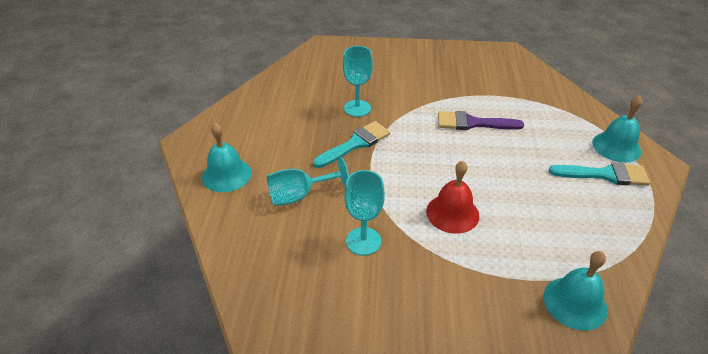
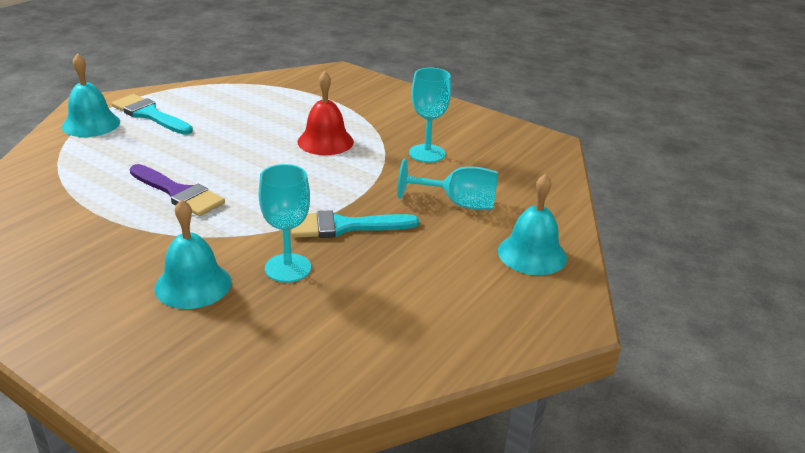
camera: 150 degrees left, 10 degrees down
turquoise bell [544,251,608,331] -> turquoise bell moved to [154,199,231,309]

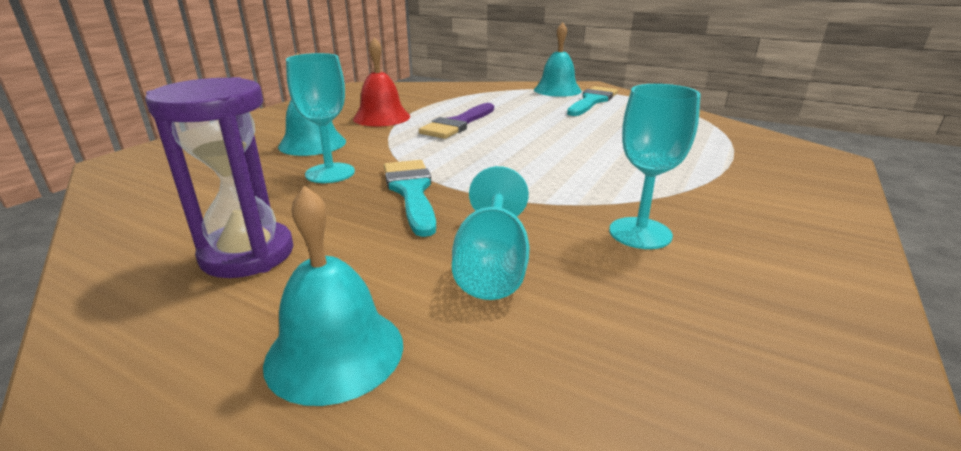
camera: 85 degrees right, 5 degrees down
red bell [298,71,354,155] -> red bell moved to [353,37,410,126]
none -> purple hourglass [145,77,293,278]

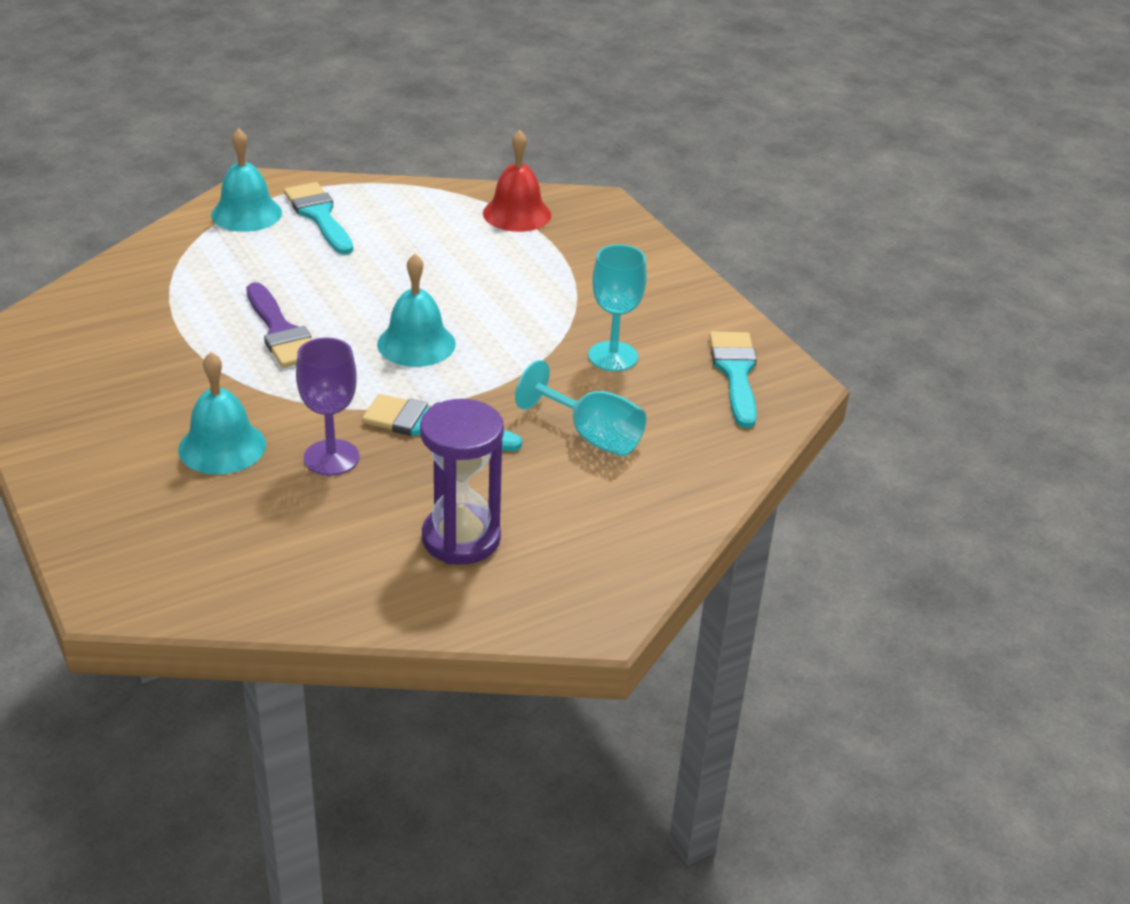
camera: 60 degrees left, 10 degrees up
turquoise bell [263,185,403,406] -> turquoise bell moved to [377,254,456,367]
turquoise goblet [286,53,355,183] -> purple goblet [296,338,359,476]
red bell [353,37,410,126] -> red bell moved to [483,130,551,232]
none -> turquoise brush [709,332,757,428]

